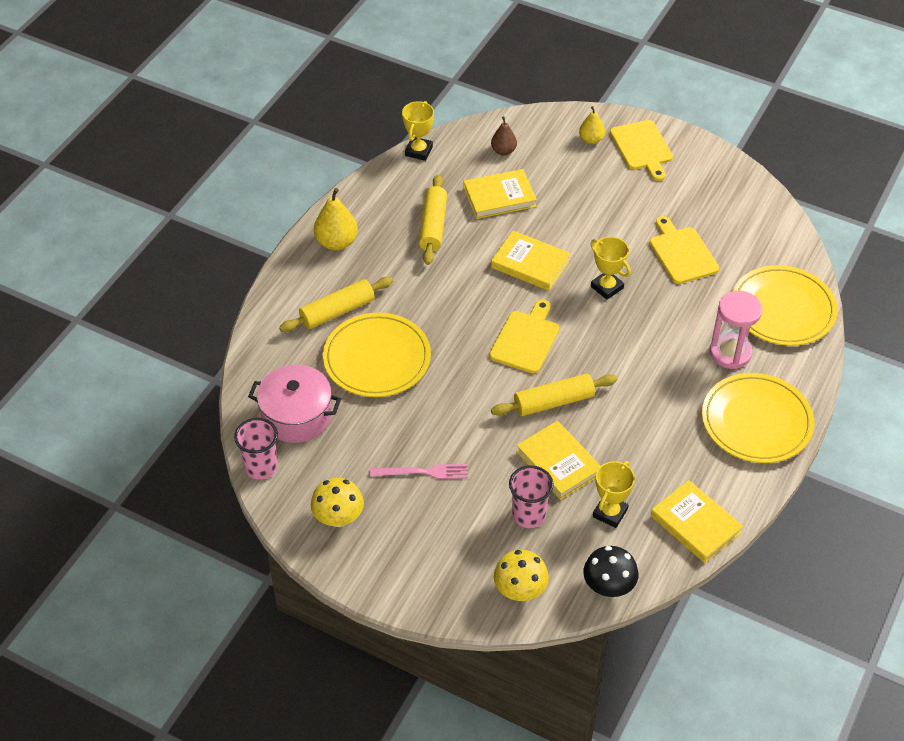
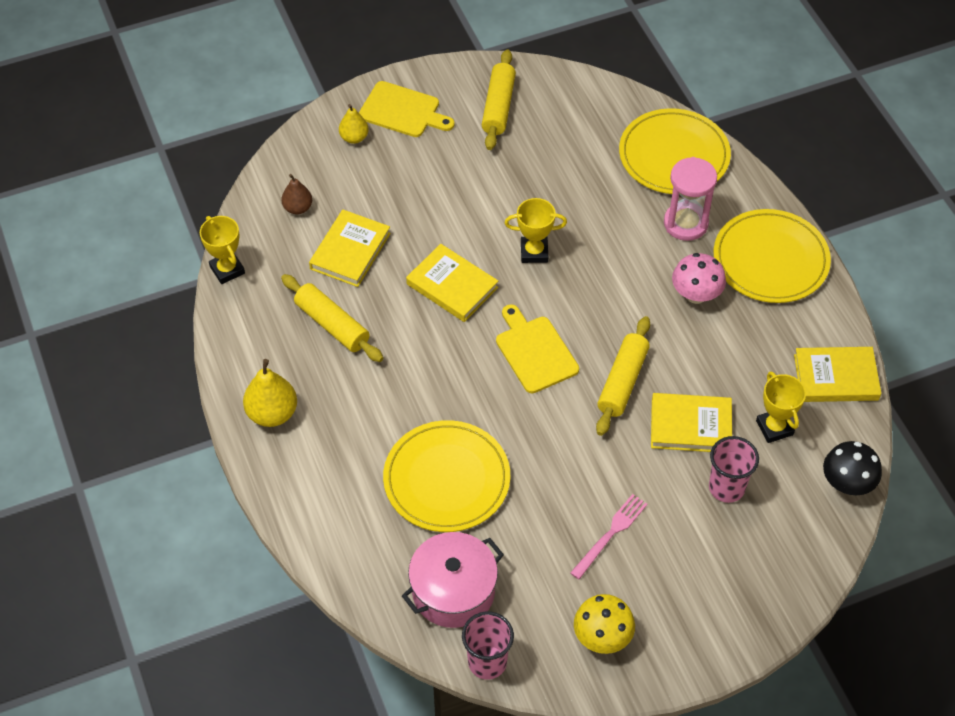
camera: 50 degrees left, 5 degrees up
yellow rolling pin [279,277,393,332] -> yellow rolling pin moved to [482,49,516,150]
yellow book [491,231,571,291] -> yellow book turned 60 degrees clockwise [406,244,498,322]
yellow mushroom [494,550,549,601] -> none
yellow cutting board [650,216,719,284] -> none
none -> pink mushroom [672,253,726,304]

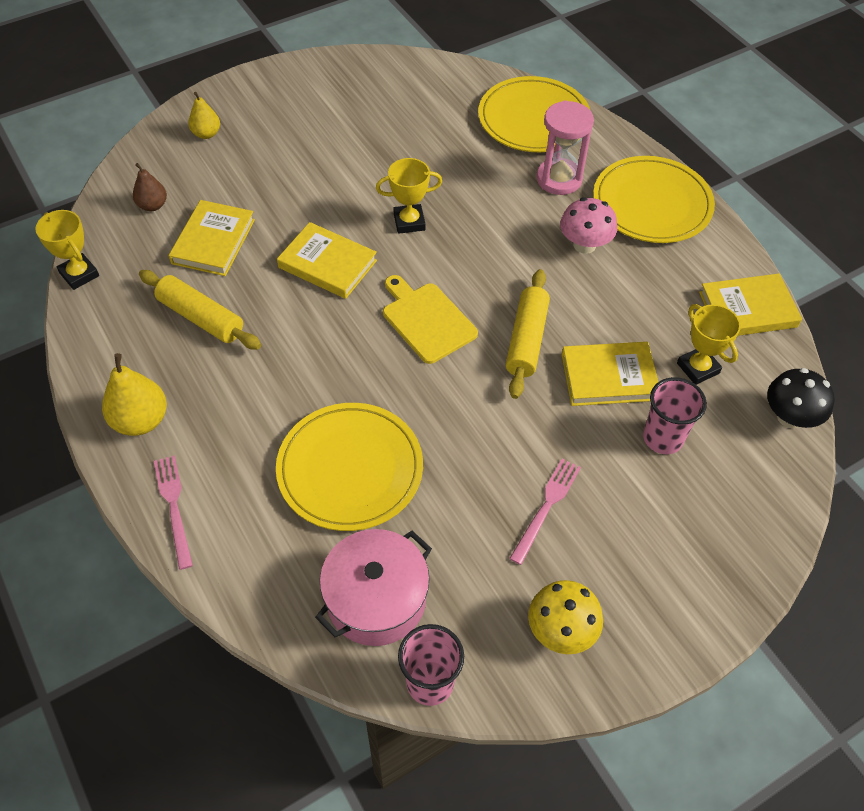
camera: 10 degrees left, 0 degrees up
yellow cutting board [359,81,455,137] -> none
yellow rolling pin [482,49,516,150] -> none
none -> pink fork [154,455,193,570]

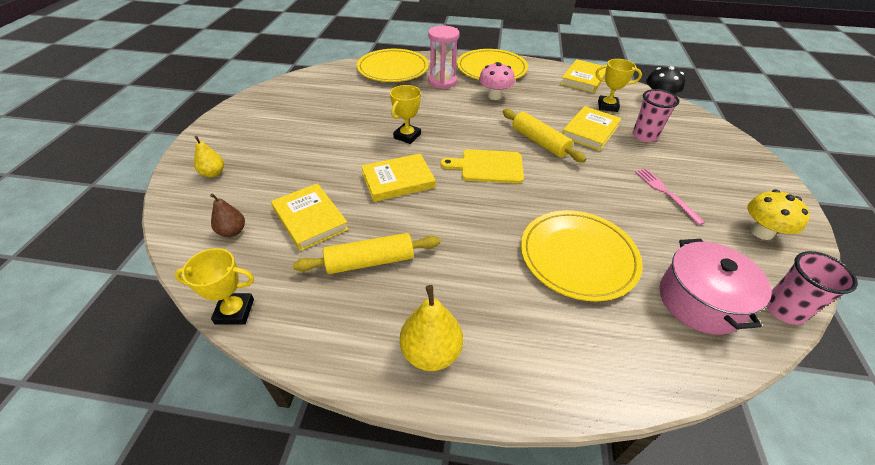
camera: 50 degrees left, 10 degrees down
pink fork [154,455,193,570] -> none

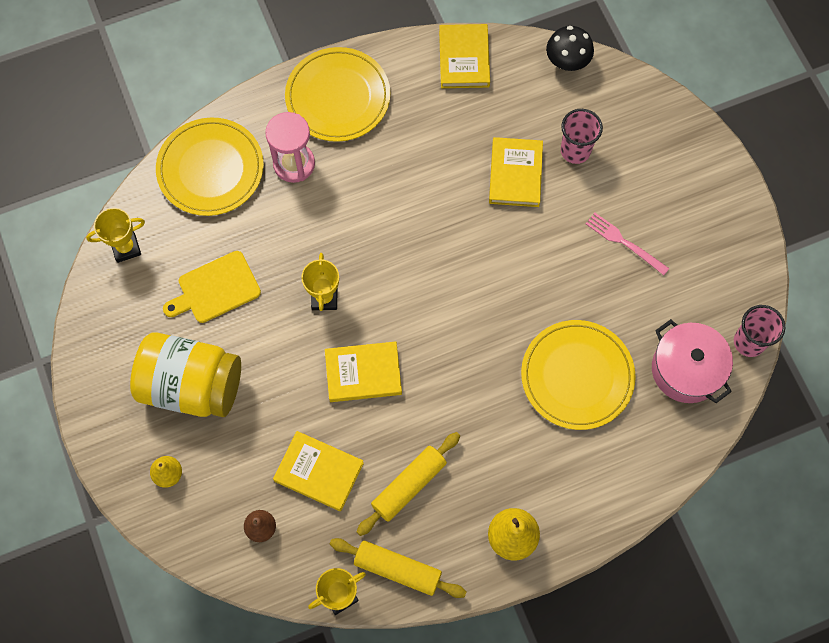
camera: 30 degrees left, 25 degrees up
yellow book [361,154,435,202] -> yellow book turned 45 degrees clockwise [325,341,402,402]
yellow cutting board [440,149,524,183] -> yellow cutting board moved to [163,251,261,323]
pink mushroom [479,62,515,100] -> none
yellow rolling pin [503,109,587,162] -> yellow rolling pin moved to [330,538,466,598]
yellow trophy [596,59,642,112] -> yellow trophy moved to [86,208,145,263]
yellow mushroom [747,190,810,240] -> none
none -> yellow jar [130,332,241,417]

